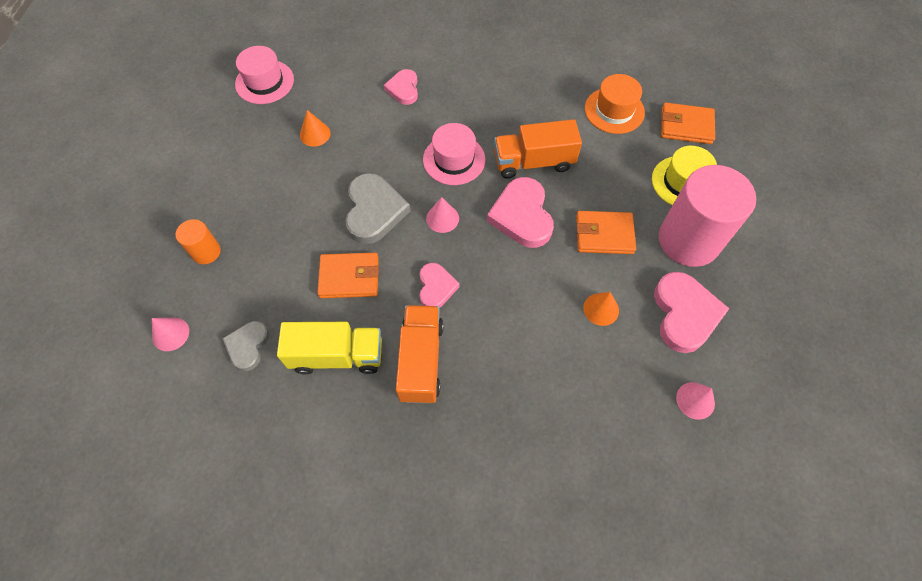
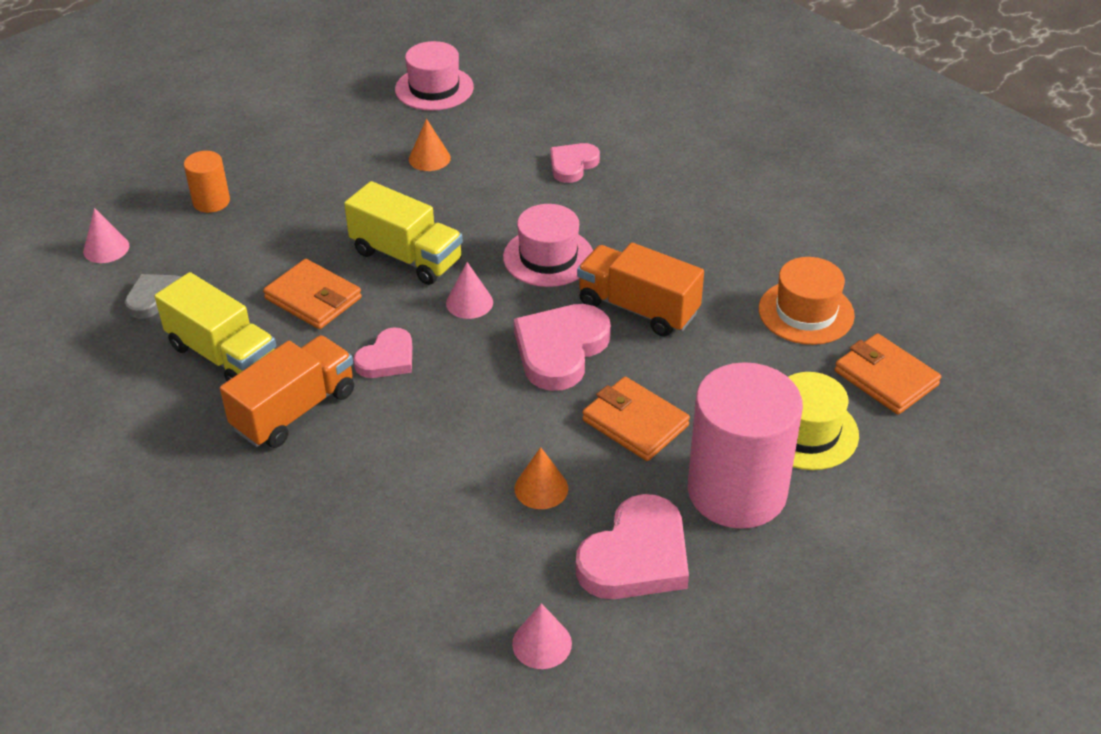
camera: 40 degrees right, 20 degrees down
grey heart [345,173,410,244] -> yellow truck [344,181,463,285]

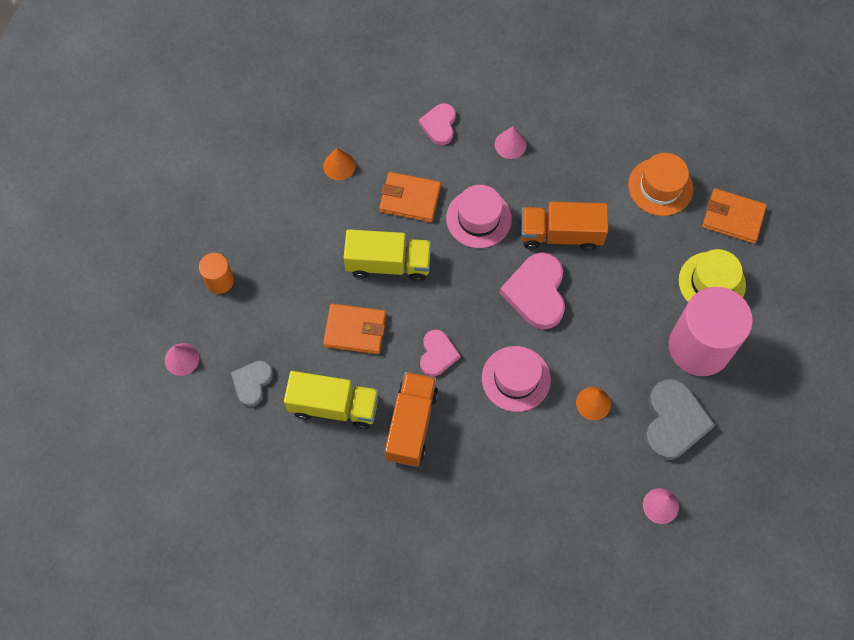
camera: 30 degrees left, 25 degrees up
pink hat [395,41,474,111] -> pink hat moved to [482,346,551,412]
pink cone [446,262,493,319] -> pink cone moved to [495,127,527,159]
pink heart [576,494,689,599] -> grey heart [645,379,715,460]
orange wallet [582,377,690,461] -> orange wallet moved to [379,172,441,222]

